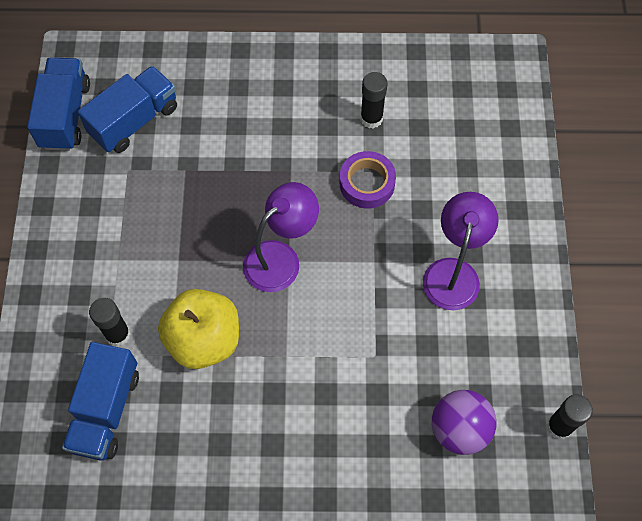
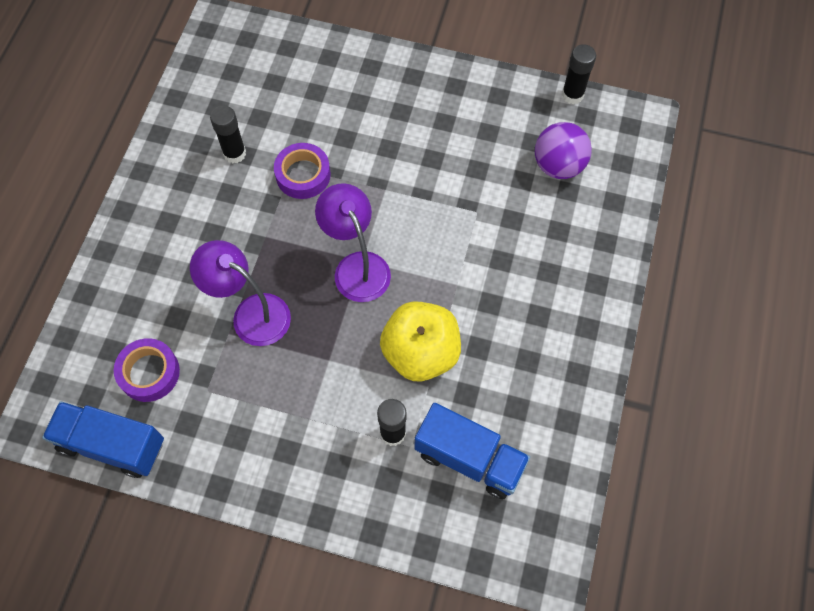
camera: 75 degrees left, 0 degrees up
blue truck [78,66,177,153] -> purple tape [114,338,180,402]
purple lamp [423,192,499,310] -> purple lamp moved to [190,240,291,346]

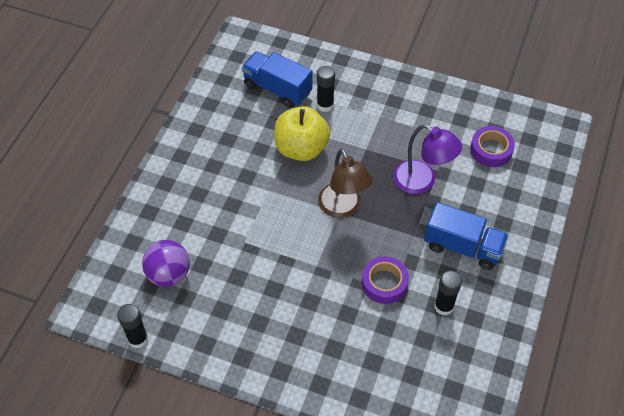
camera: 175 degrees left, 10 degrees down
blue truck [42,401,164,478] -> blue truck moved to [424,202,508,270]
purple lamp [315,183,391,302] -> brown lamp [318,149,373,218]

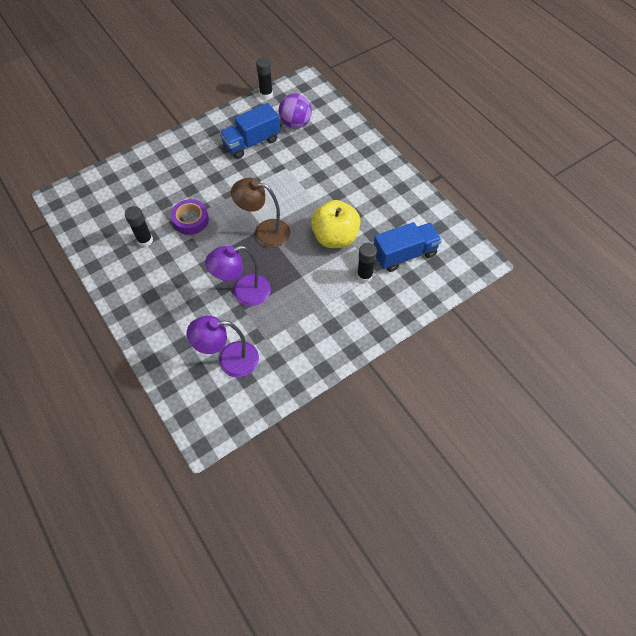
camera: 125 degrees right, 5 degrees up
blue truck [424,202,508,270] -> blue truck moved to [220,103,280,159]
purple tape [470,126,515,167] -> purple lamp [186,316,259,377]

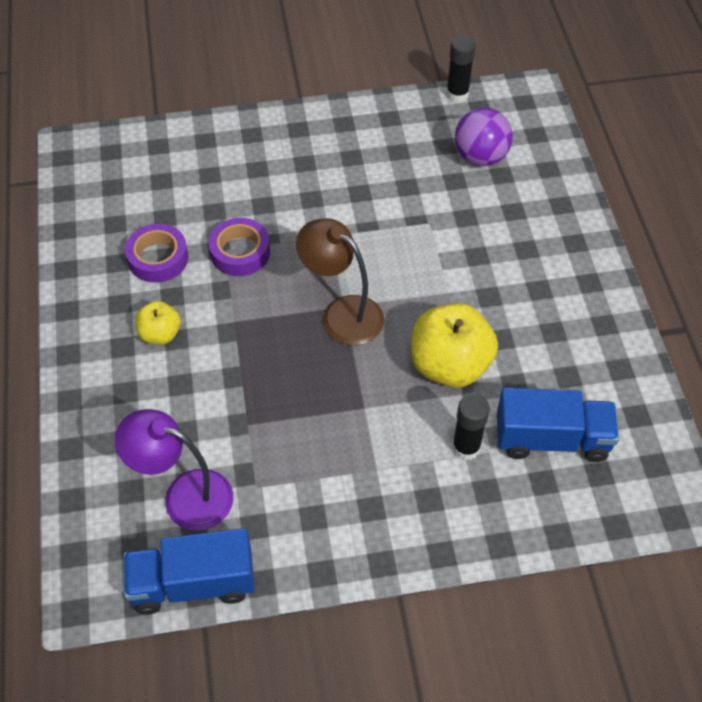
camera: 25 degrees right, 5 degrees down
black glue stick [125,206,153,247] -> purple tape [125,224,188,283]
purple lamp [205,246,271,306] -> none
blue truck [220,103,280,159] -> blue truck moved to [123,528,255,615]
none -> yellow apple [135,301,181,345]

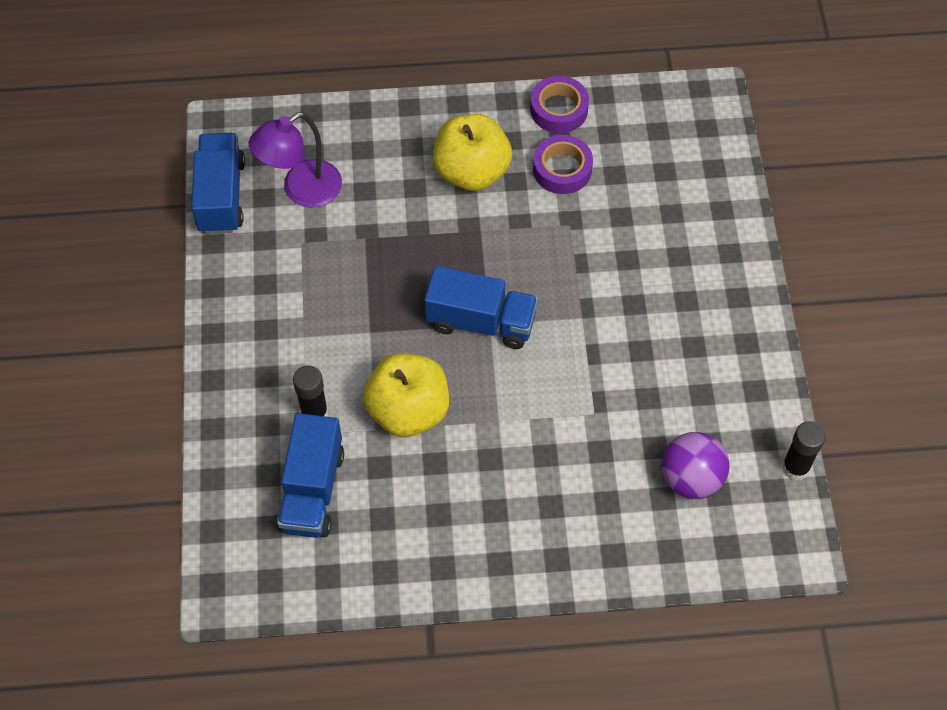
camera: 95 degrees right, 5 degrees up
purple lamp [115,409,233,531] -> purple lamp turned 150 degrees counterclockwise [249,112,342,207]
yellow apple [135,301,181,345] -> yellow apple [433,114,512,191], size x1.86
purple tape [208,218,270,276] -> purple tape moved to [530,76,589,133]
brown lamp [296,218,384,345] -> blue truck [424,266,538,349]

